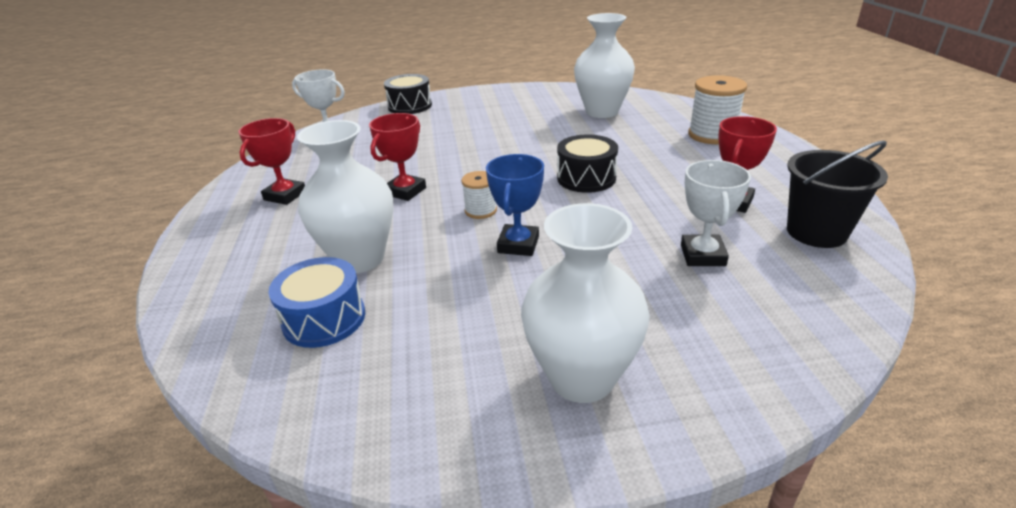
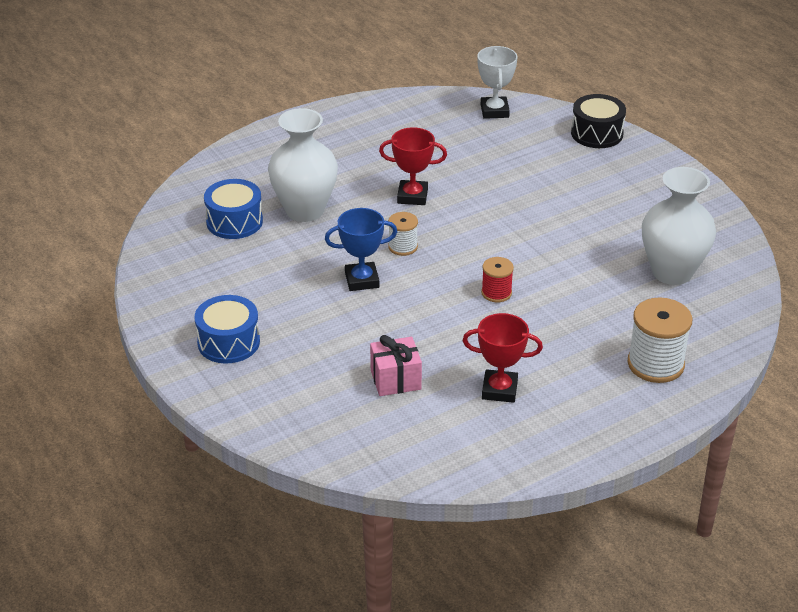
camera: 65 degrees right, 5 degrees up
red trophy [239,118,305,205] -> none
white vase [521,203,650,403] -> blue drum [195,295,260,363]
black drum [557,135,618,193] -> red spool [481,257,514,302]
white trophy [681,160,751,266] -> pink gift [370,335,422,396]
black bucket [787,141,888,248] -> none

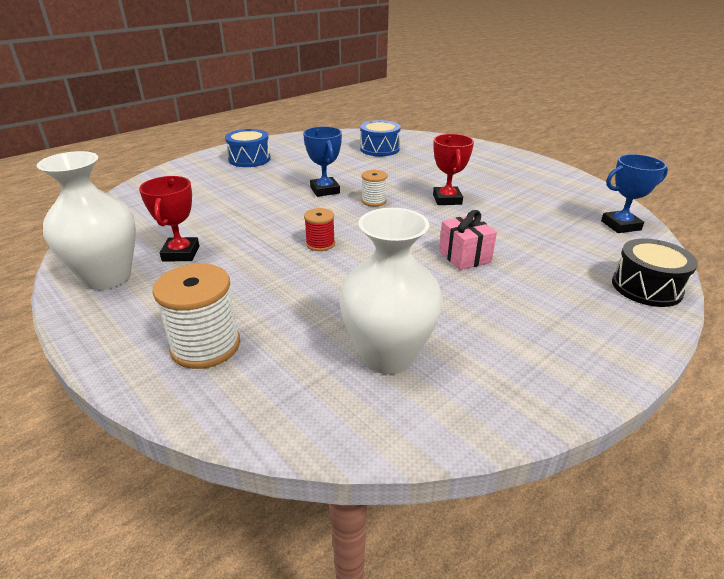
camera: 80 degrees right, 5 degrees down
white vase [268,108,338,222] -> white vase moved to [37,151,136,290]
pink gift [370,335,422,396] -> pink gift moved to [439,210,497,270]
white trophy [478,46,517,119] -> blue trophy [601,154,668,233]

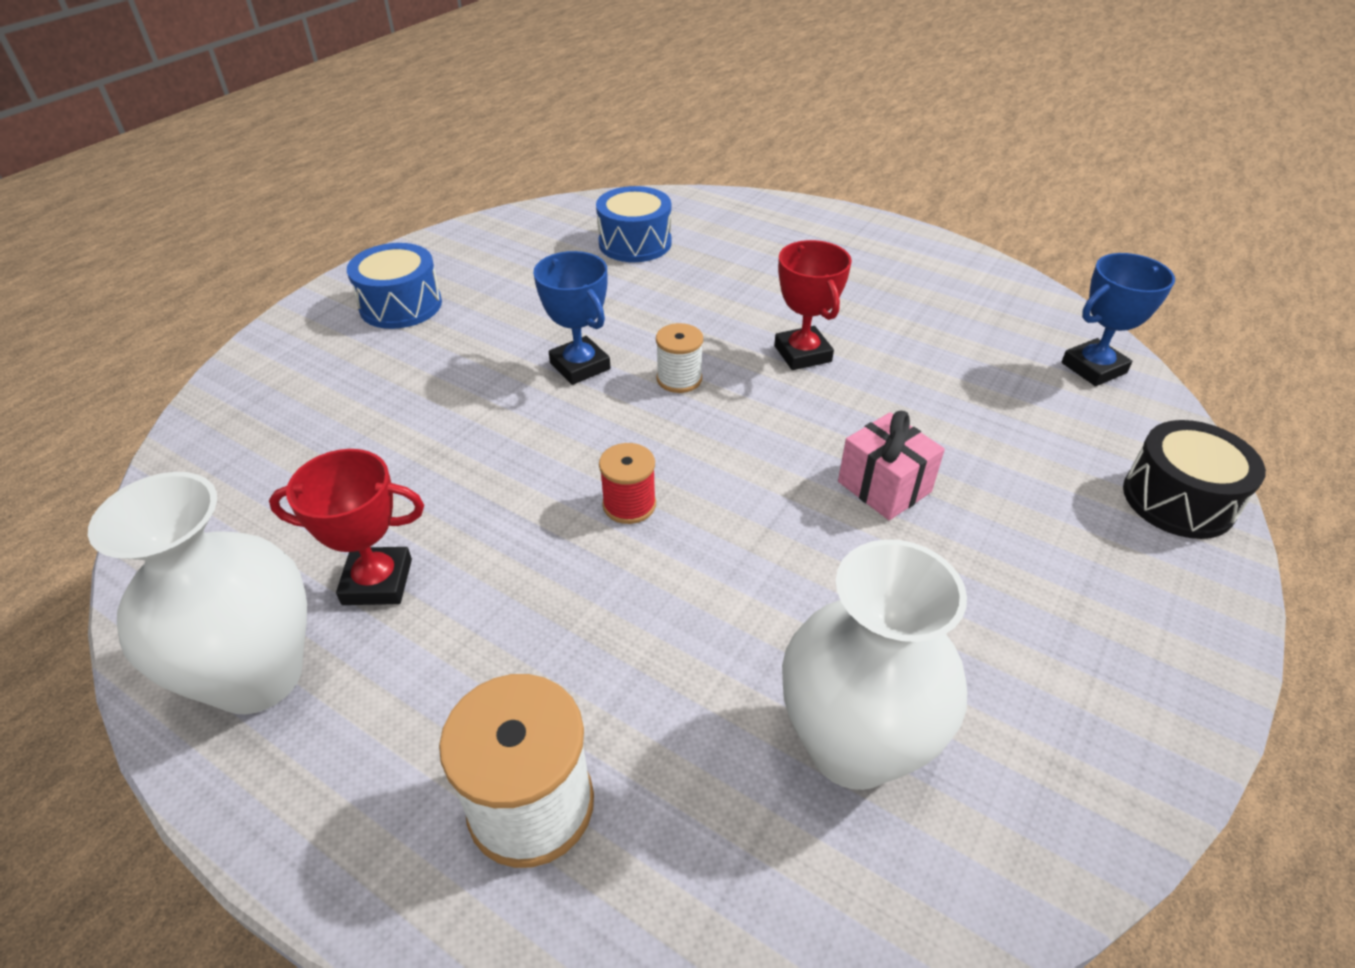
camera: 15 degrees left, 10 degrees up
red trophy [139,176,199,261] -> red trophy turned 75 degrees counterclockwise [269,449,424,605]

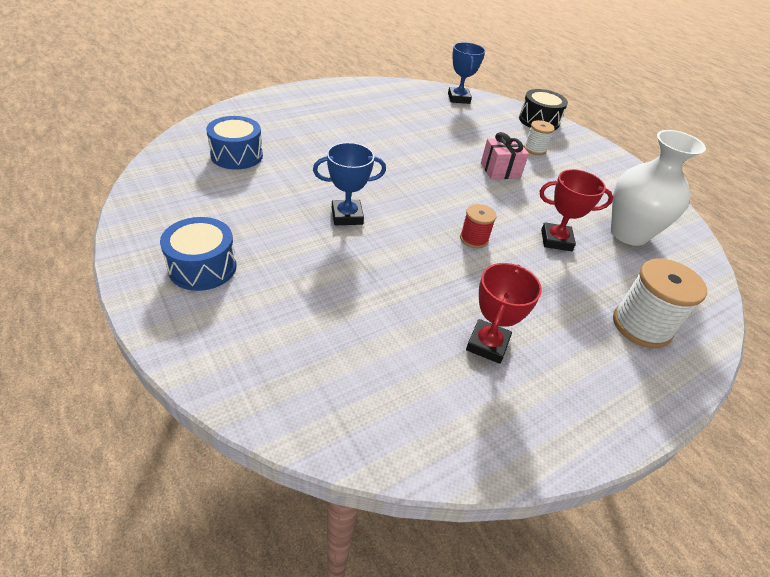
camera: 70 degrees left, 0 degrees up
white vase [88,472,307,714] -> none
white spool [656,323,703,393] -> white spool moved to [524,120,555,155]
red trophy [774,240,852,370] -> red trophy moved to [540,169,613,251]

